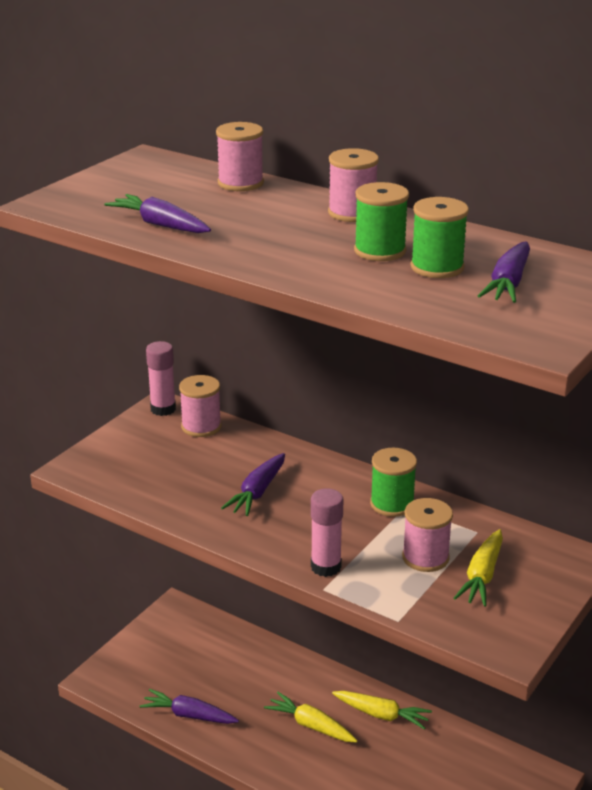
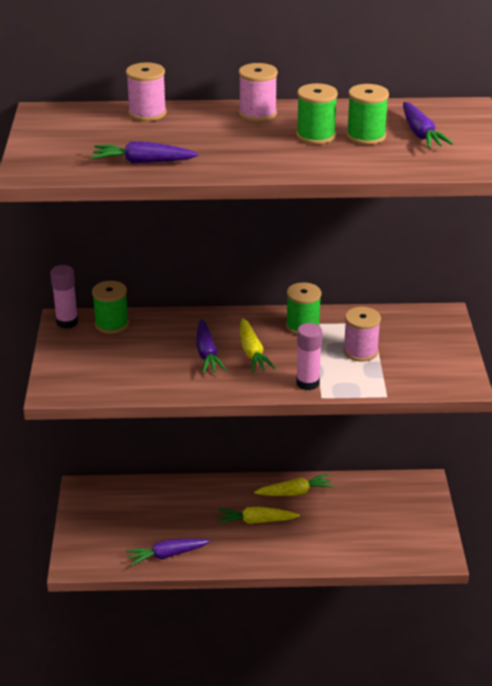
camera: 35 degrees left, 5 degrees up
pink spool [179,375,222,437] -> green spool [92,281,129,334]
yellow carrot [453,529,503,607] -> yellow carrot moved to [240,318,275,372]

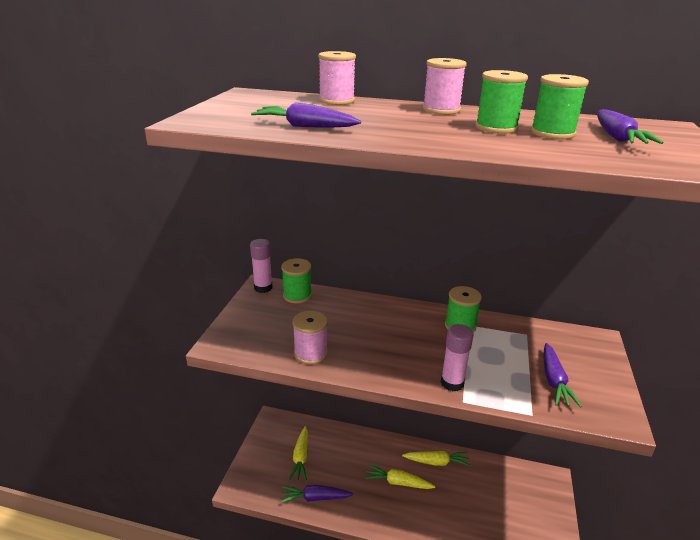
camera: 15 degrees right, 5 degrees down
purple carrot [196,319,227,374] -> purple carrot moved to [543,343,582,408]
yellow carrot [240,318,275,372] -> yellow carrot moved to [289,426,308,481]
pink spool [343,307,381,362] -> pink spool moved to [292,311,328,364]

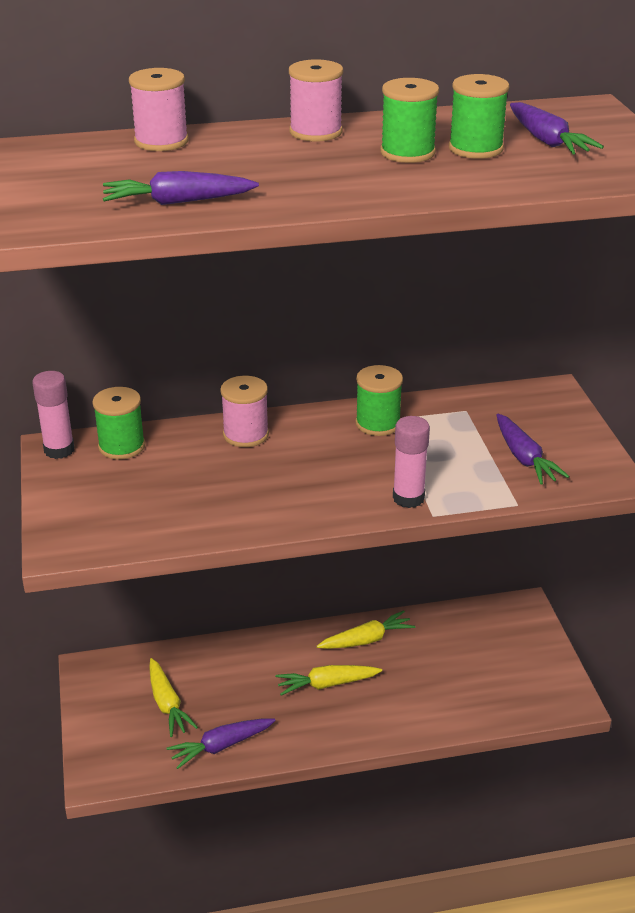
camera: 25 degrees left, 5 degrees up
pink spool [292,311,328,364] -> pink spool moved to [220,376,269,447]

